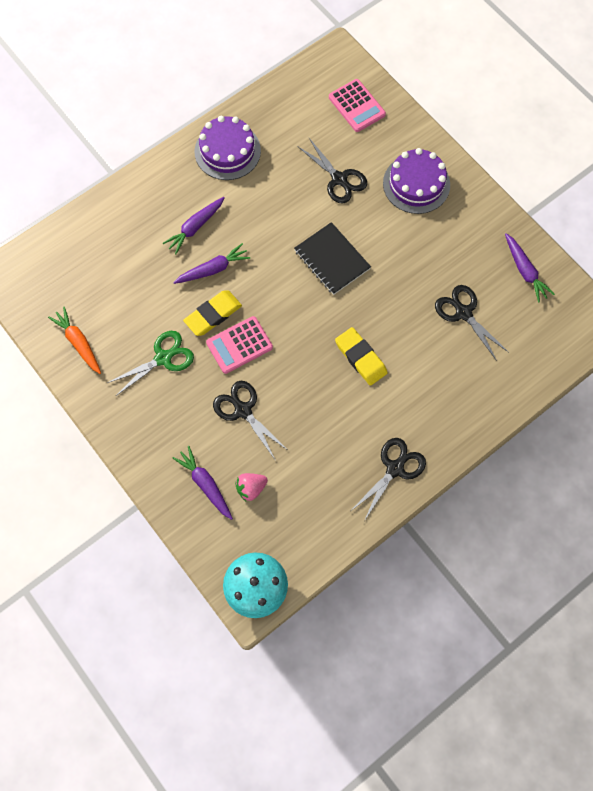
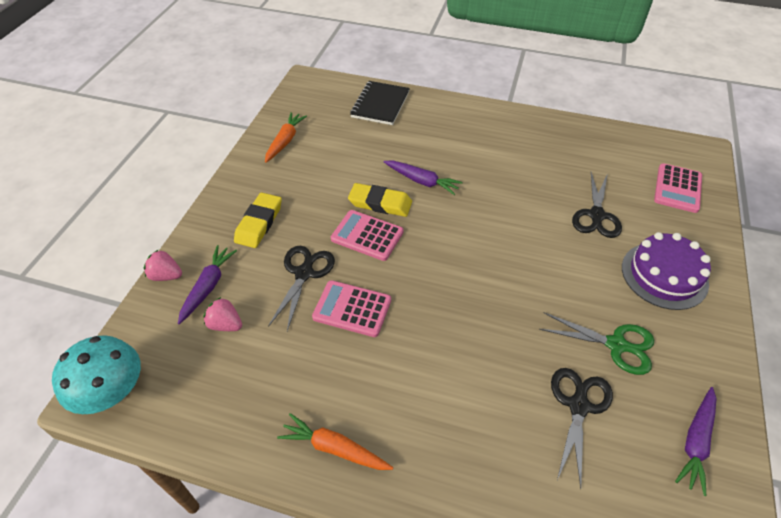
camera: 55 degrees right, 20 degrees down
green scissors [107,331,194,396] -> green scissors moved to [539,312,654,375]
purple carrot [163,197,225,254] -> none
purple cake [195,116,261,180] -> none
black notebook [294,222,371,295] -> black notebook moved to [350,81,410,125]
yellow eraser [335,327,388,386] -> yellow eraser moved to [234,193,282,248]
black scissors [352,438,426,521] -> orange carrot [277,413,393,470]
none -> pink strawberry [144,250,182,281]
none -> pink calculator [312,280,391,337]

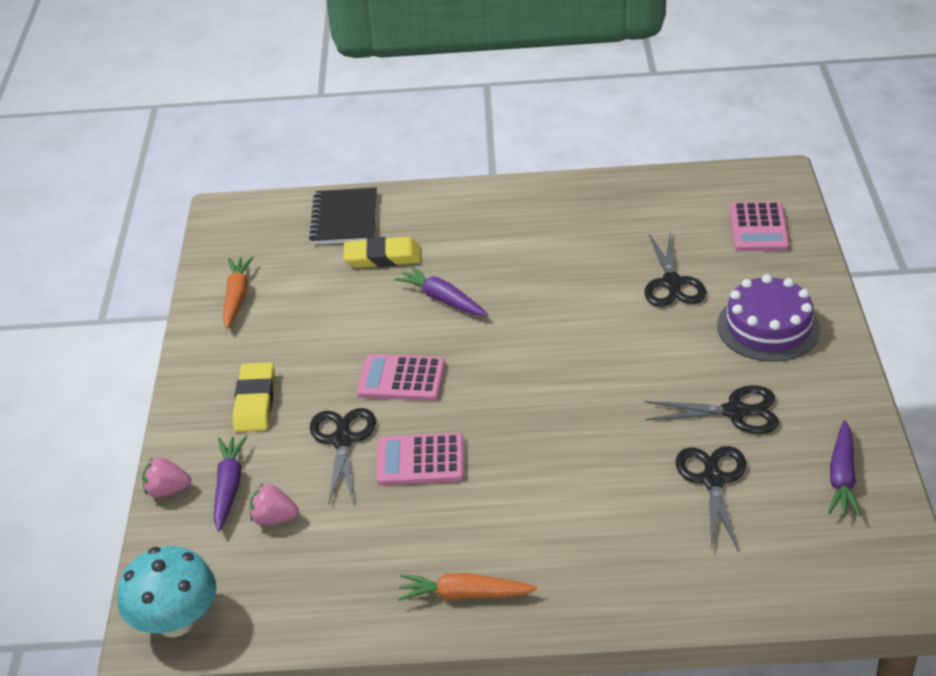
camera: 15 degrees left, 10 degrees down
yellow eraser [348,183,412,217] -> yellow eraser moved to [344,237,421,268]
purple carrot [384,161,462,195] -> purple carrot turned 150 degrees counterclockwise [395,266,488,316]
green scissors [539,312,654,375] -> black scissors [645,385,779,434]

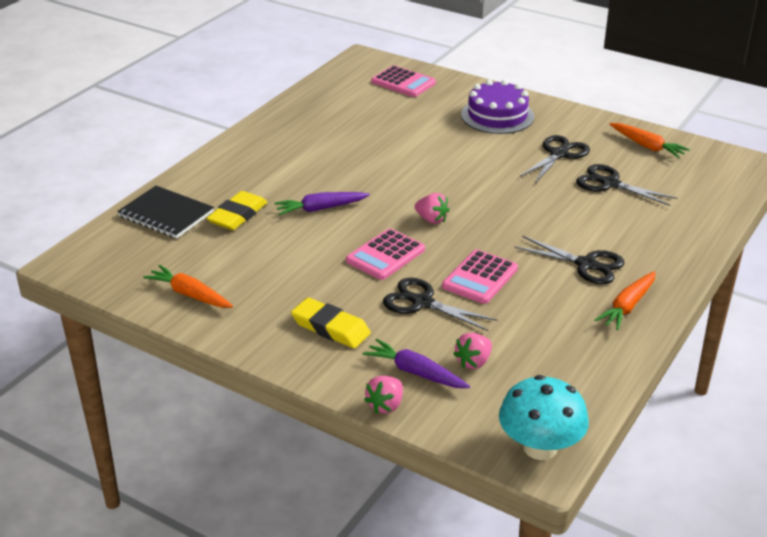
camera: 60 degrees left, 5 degrees down
black scissors [644,234,706,307] -> black scissors moved to [514,236,625,284]
purple carrot [828,420,861,517] -> orange carrot [610,123,690,158]
none -> pink strawberry [414,193,450,224]

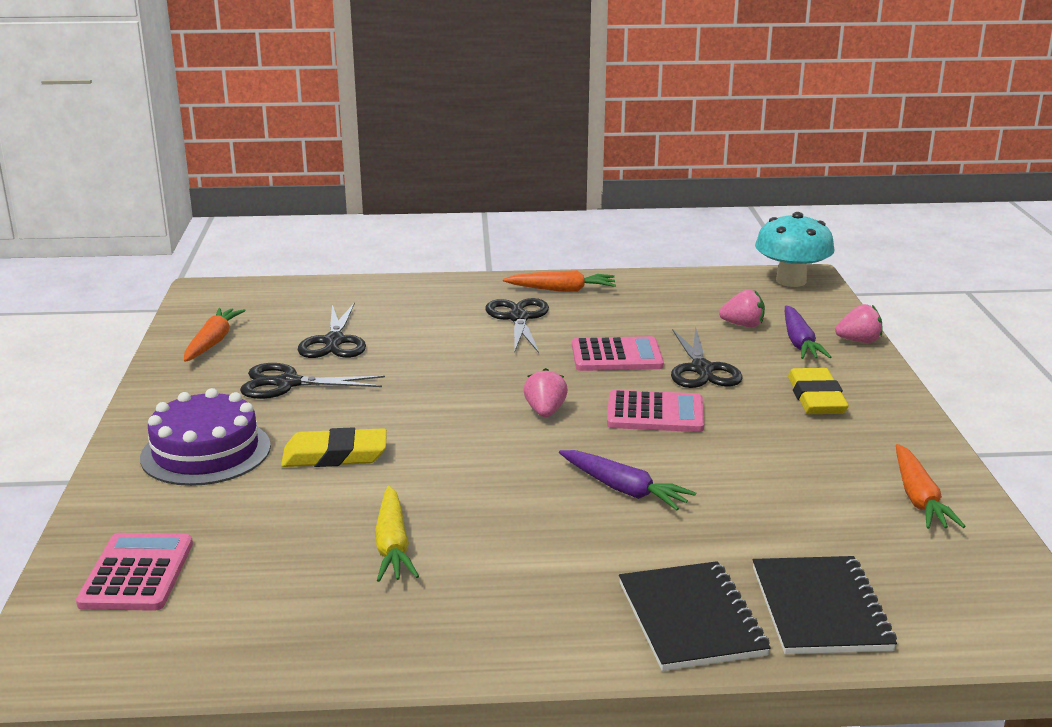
camera: 125 degrees left, 10 degrees down
yellow eraser [206,191,267,230] -> yellow eraser moved to [281,427,387,467]
none -> yellow carrot [375,486,419,582]
none -> black notebook [619,561,771,671]

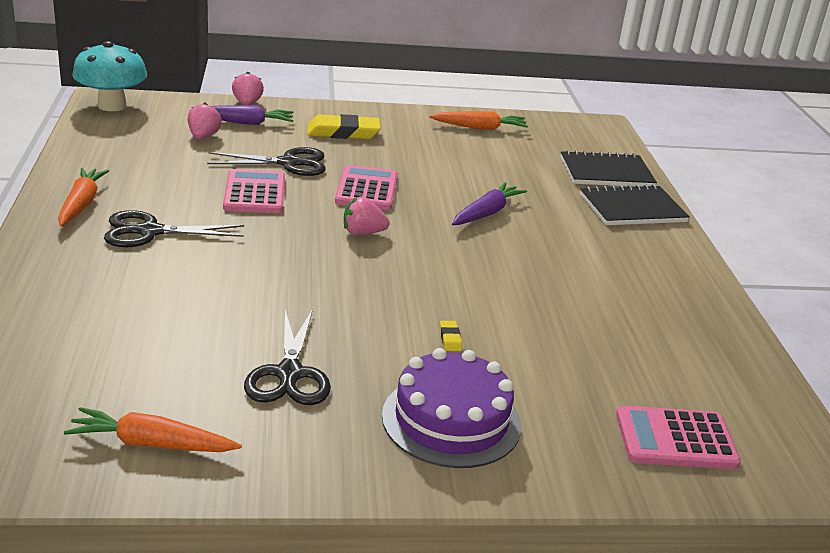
camera: 95 degrees left, 5 degrees up
yellow eraser [281,427,387,467] -> yellow eraser [440,321,462,351], size x0.42
black scissors [298,302,366,358] -> none
yellow carrot [375,486,419,582] -> none

